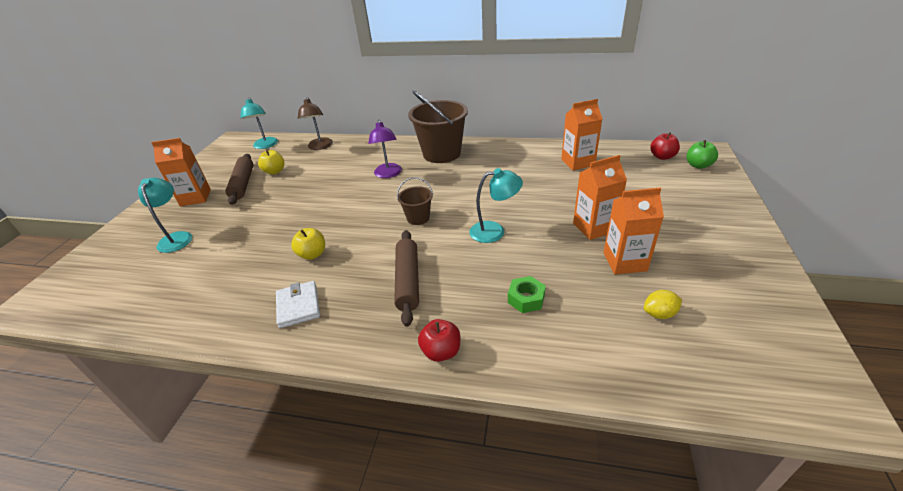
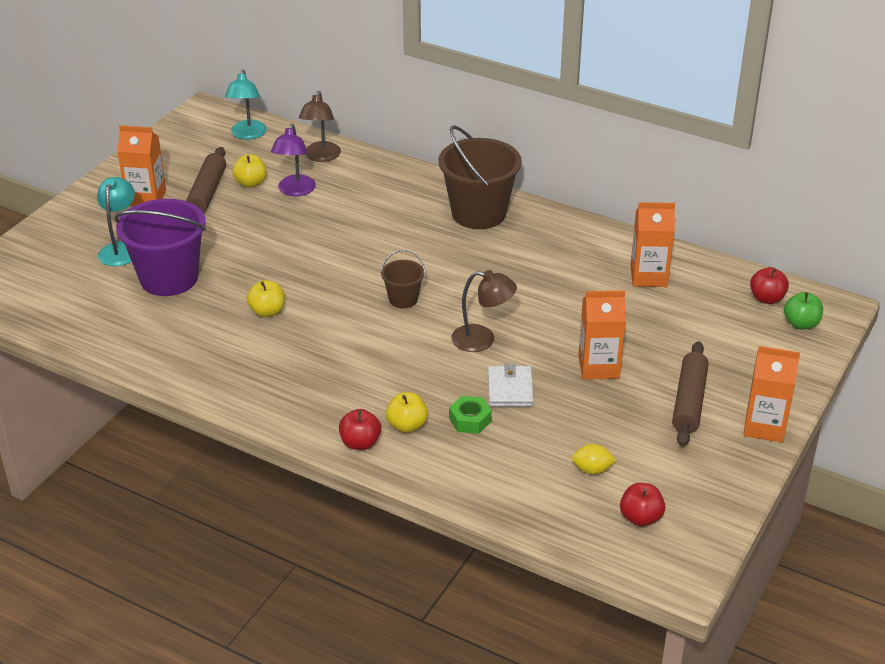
camera: 15 degrees right, 0 degrees up
white wallet [276,281,320,328] -> white wallet moved to [488,363,534,407]
purple lamp [368,120,402,178] -> purple lamp moved to [271,124,316,196]
brown rolling pin [394,230,419,327] -> brown rolling pin moved to [672,341,709,446]
turquoise lamp [470,168,523,243] -> brown lamp [451,270,517,352]
orange carton [603,188,664,274] -> orange carton moved to [743,346,800,443]
none -> purple bucket [115,199,206,296]
none -> yellow apple [386,392,428,433]
none -> red apple [620,483,665,527]

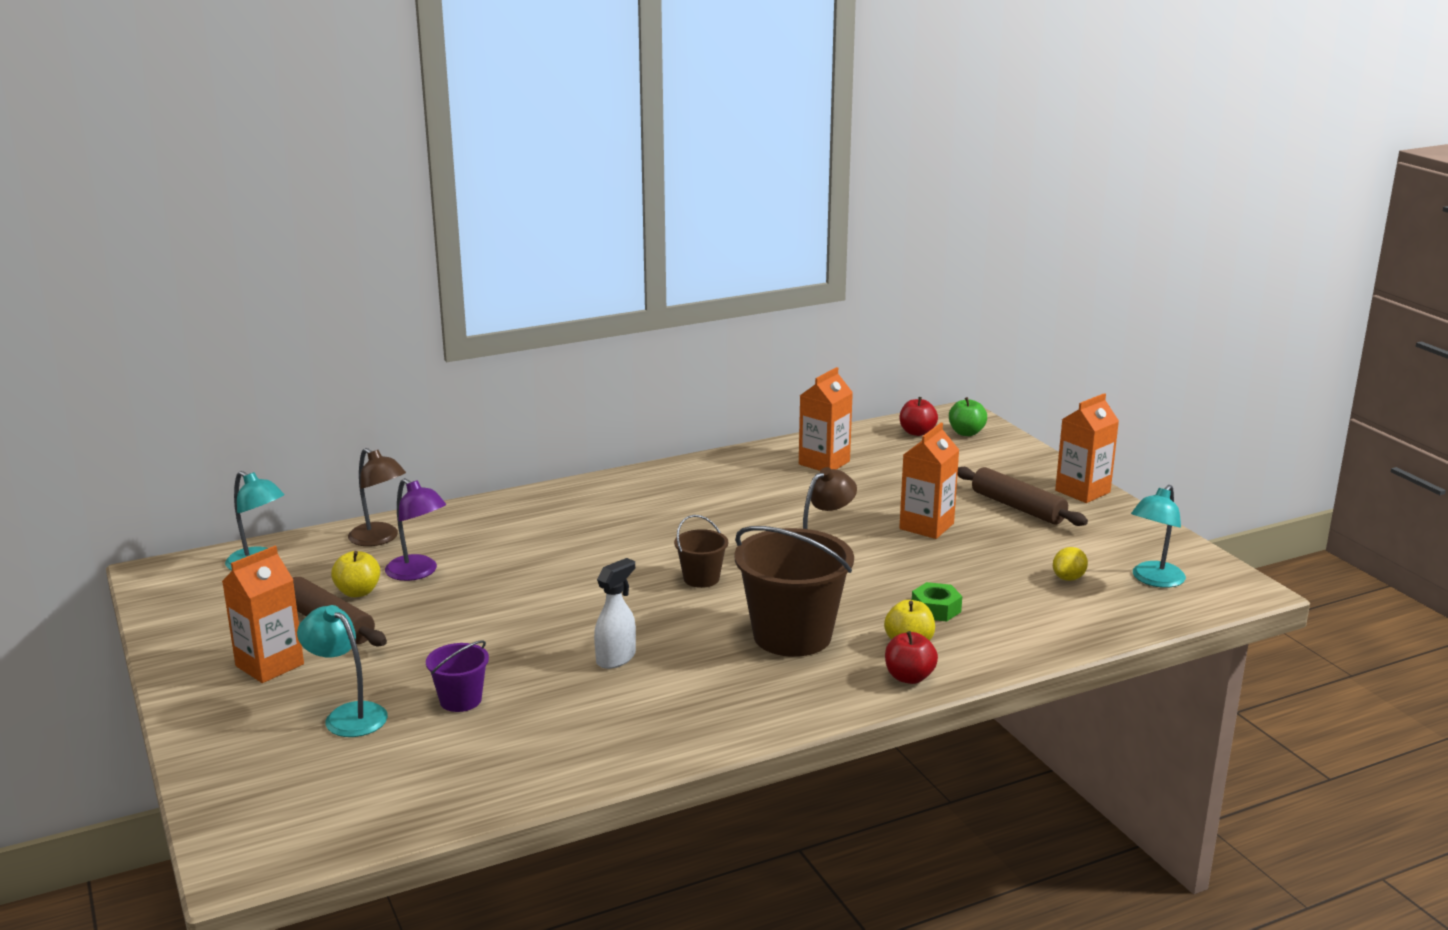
camera: 55 degrees left, 15 degrees down
purple bucket [115,199,206,296] -> purple bucket [426,640,489,712], size x0.49
yellow apple [247,280,285,317] -> white spray bottle [594,558,636,669]
brown bucket [438,126,522,229] -> brown bucket moved to [734,526,854,657]
white wallet [488,363,534,407] -> none
red apple [620,483,665,527] -> turquoise lamp [1131,485,1186,588]

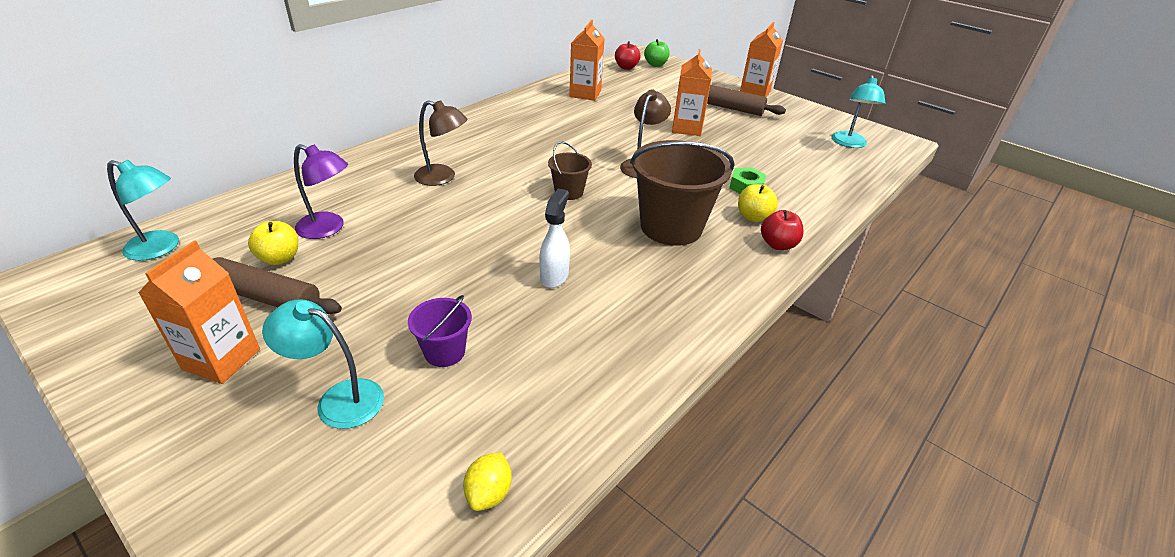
camera: 25 degrees left, 15 degrees up
brown lamp [348,448,406,546] -> brown lamp moved to [414,100,467,186]
yellow lemon [1053,547,1088,581] -> yellow lemon moved to [463,452,512,511]

